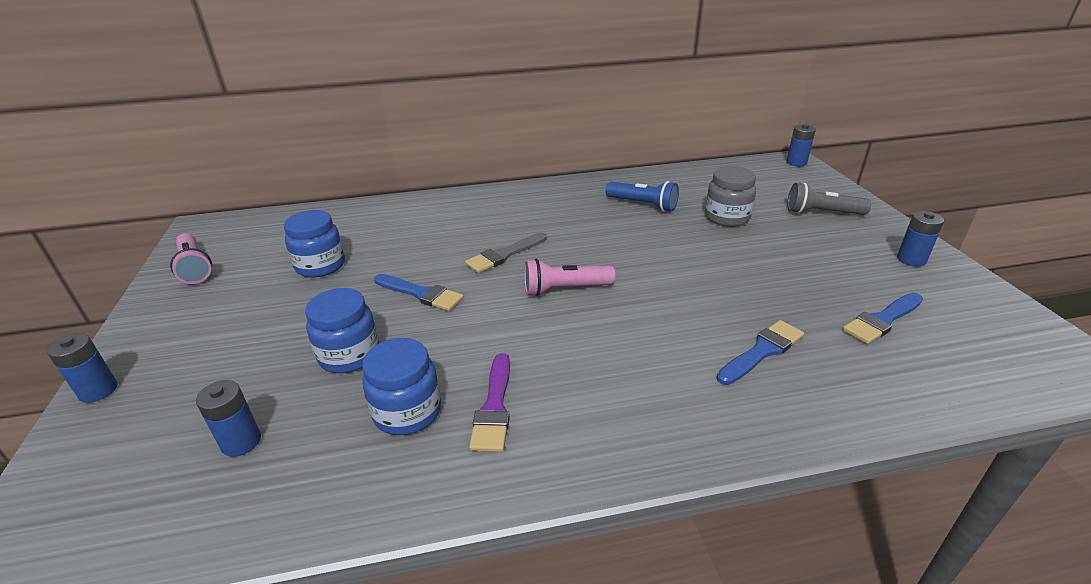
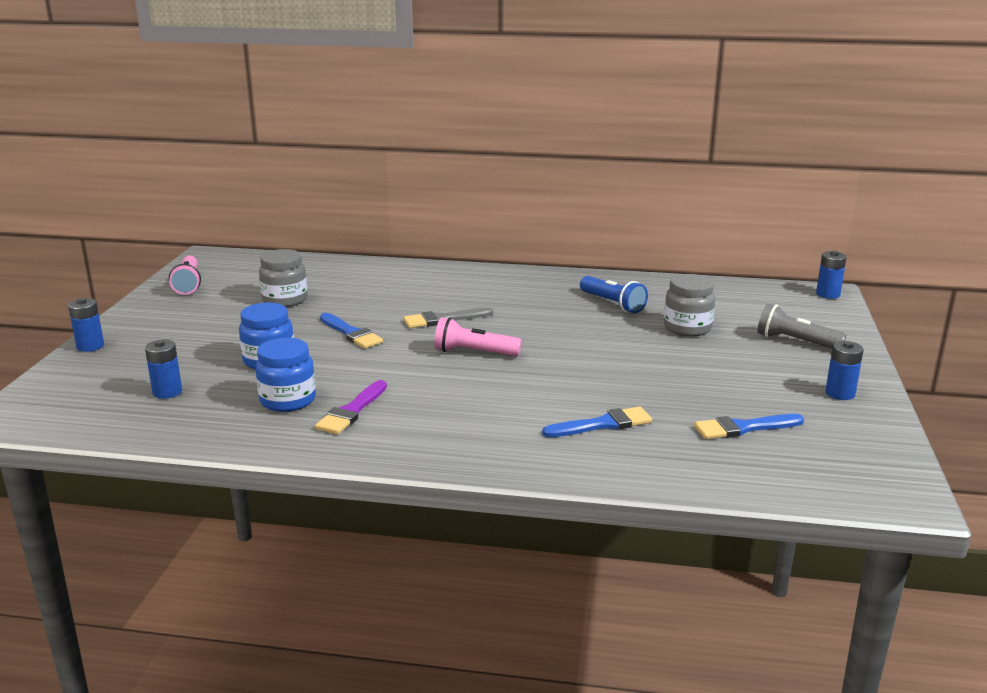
camera: 20 degrees right, 10 degrees down
blue jar [284,210,345,278] -> grey jar [259,249,307,307]

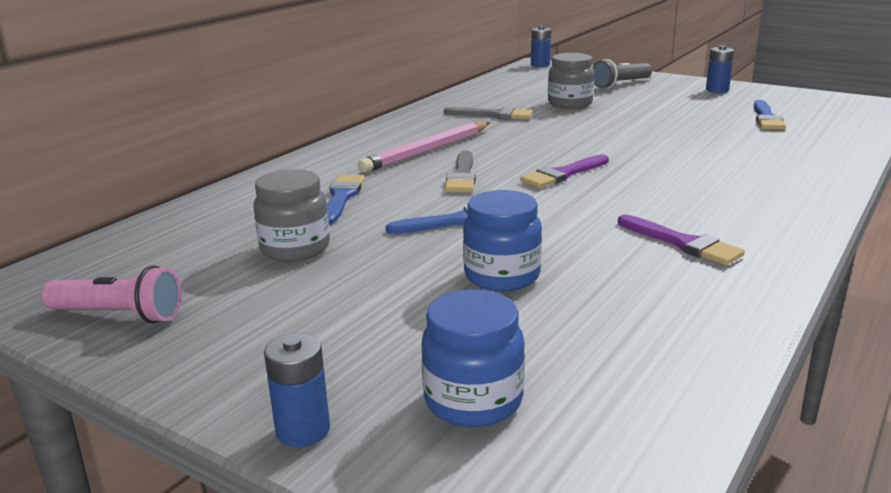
camera: 65 degrees left, 0 degrees up
blue battery [145,340,182,399] -> none
blue jar [256,338,316,412] -> blue jar moved to [421,289,525,427]
pink flashlight [434,317,521,356] -> purple brush [520,154,609,188]
blue brush [542,407,652,437] -> blue brush moved to [327,175,365,225]
blue flashlight [580,276,648,313] -> grey brush [444,107,533,119]
none -> pink pencil [358,122,490,173]

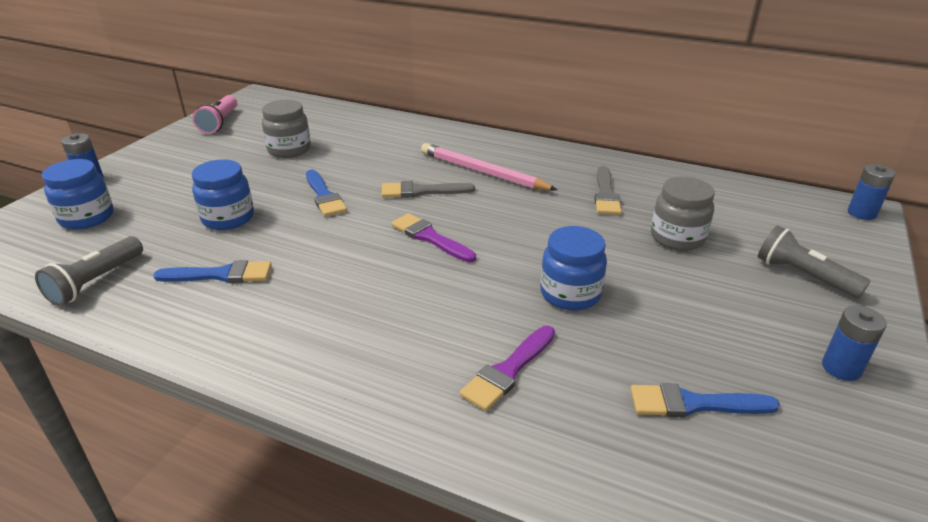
camera: 80 degrees right, 10 degrees up
blue brush [327,175,365,225] -> blue brush moved to [153,260,272,283]
purple brush [618,215,745,265] -> purple brush moved to [460,326,555,411]
none -> grey flashlight [35,236,143,306]
none -> blue jar [540,226,607,311]

